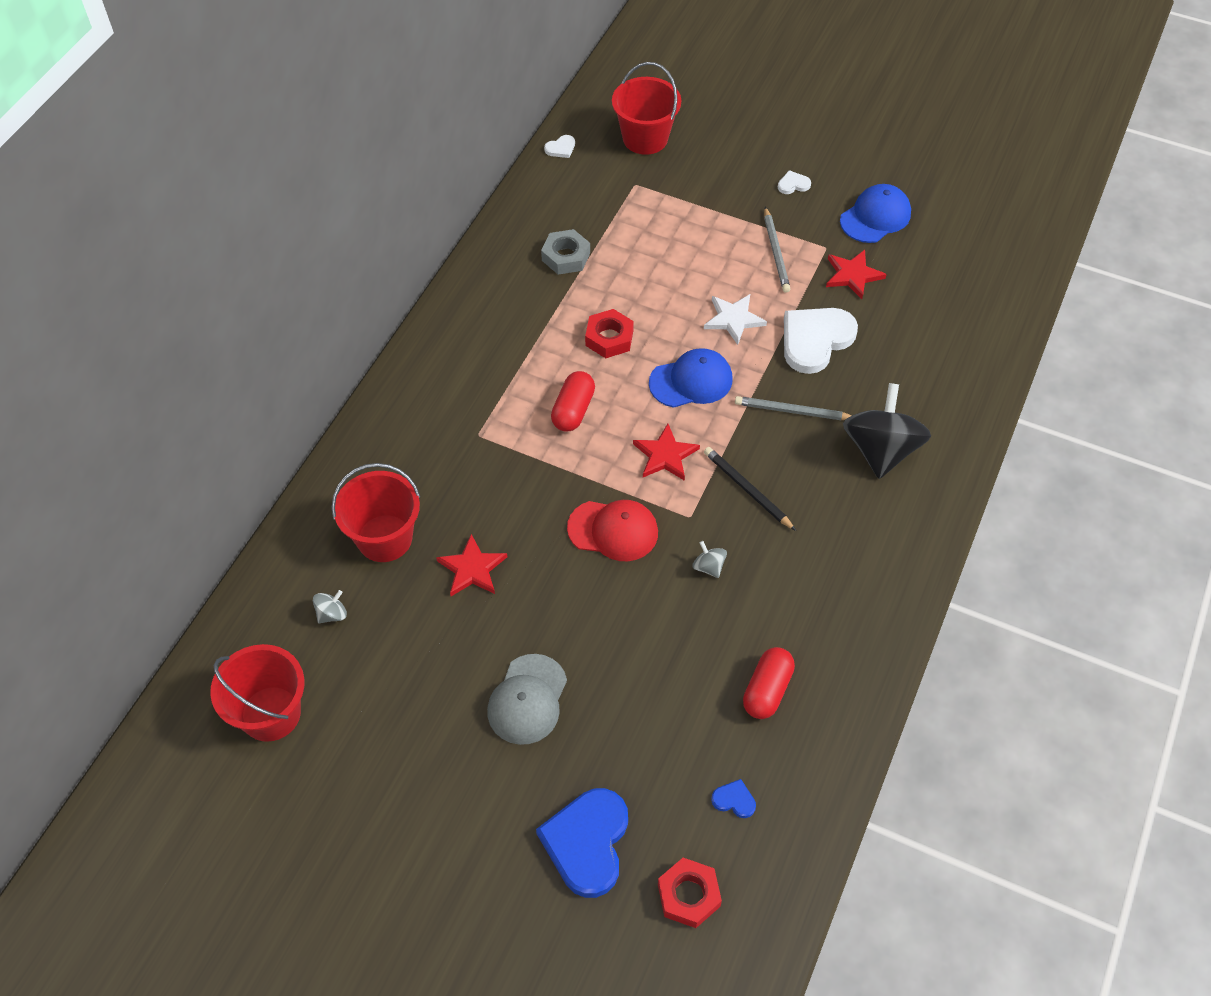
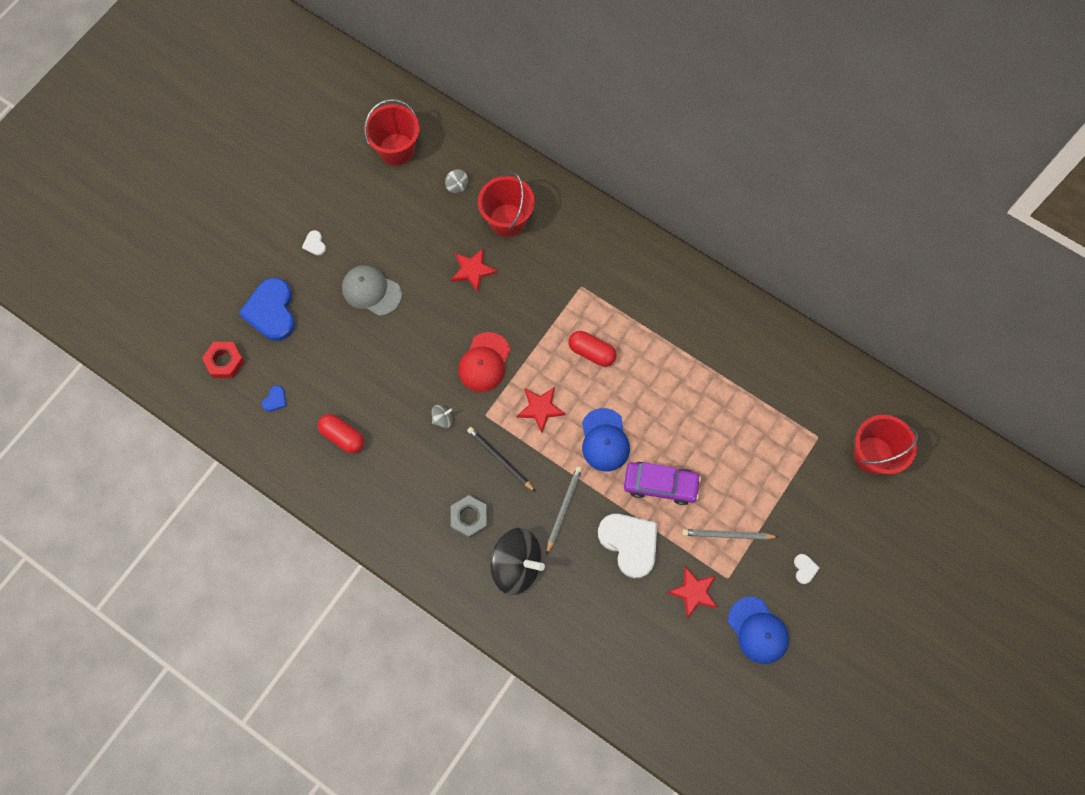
camera: 100 degrees right, 15 degrees up
blue heart [536,788,628,898] -> blue heart turned 120 degrees counterclockwise [238,278,295,341]
grey nut [541,229,590,275] -> grey nut moved to [451,495,488,538]
white heart [544,135,575,158] -> white heart moved to [302,230,326,256]
red nut [585,309,634,358] -> none
white star [704,294,767,345] -> purple car [624,462,701,505]
black pencil [704,447,796,531] -> black pencil turned 105 degrees counterclockwise [467,427,536,492]

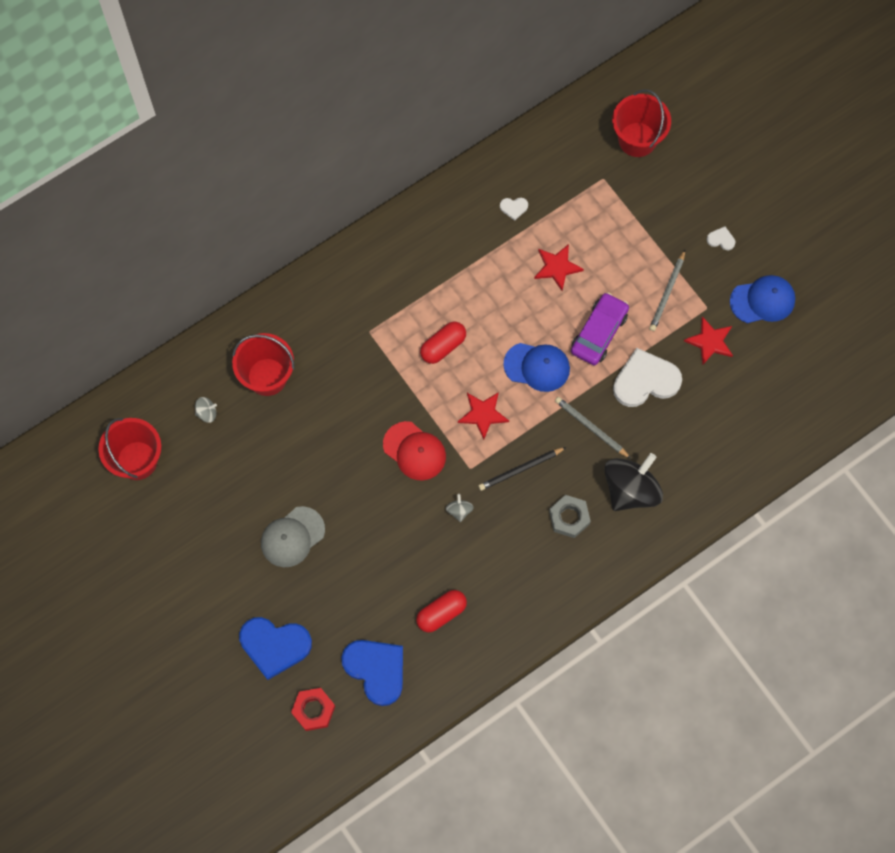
camera: 70 degrees left, 0 degrees up
blue heart [262,385,287,412] -> blue heart [341,640,403,706], size x2.36
white heart [302,230,326,256] -> white heart moved to [500,198,528,221]
red star [451,248,498,293] -> red star moved to [534,244,584,291]

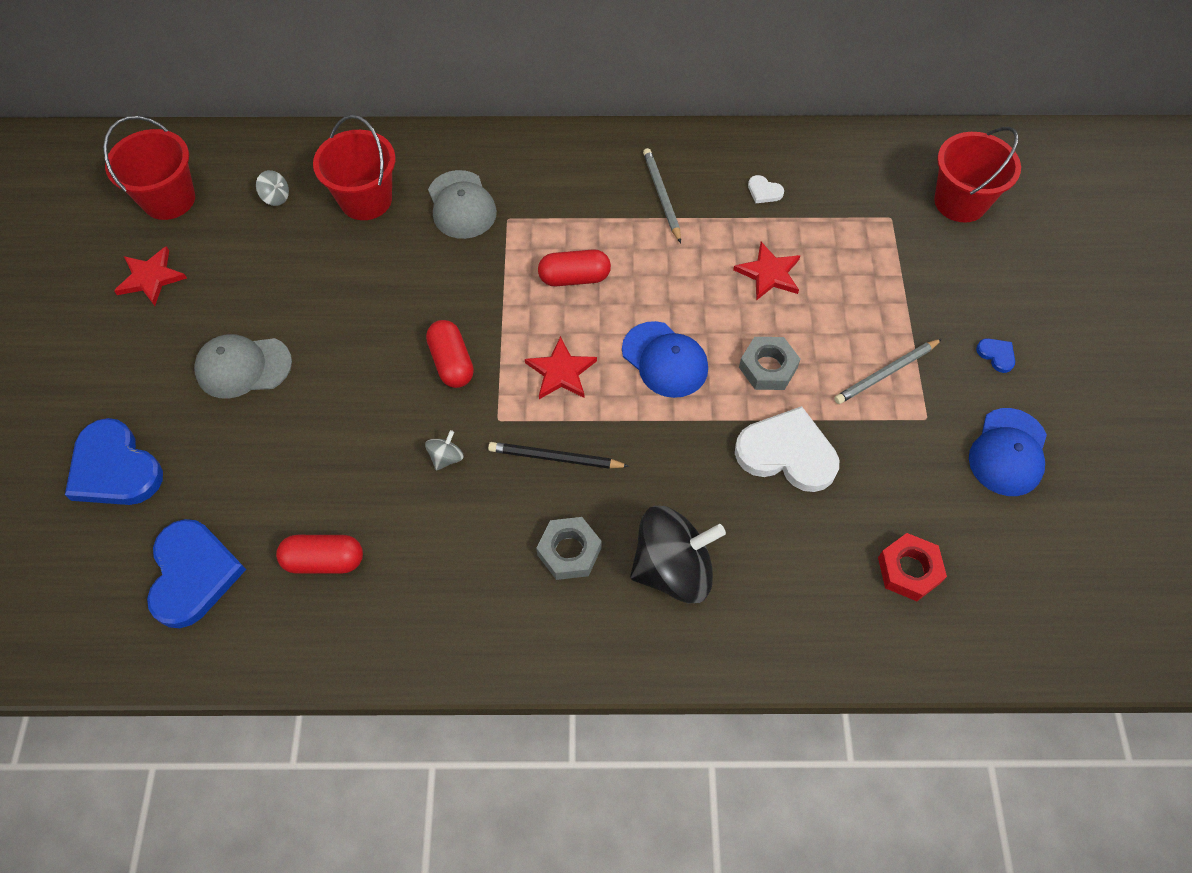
camera: 35 degrees right, 10 degrees down
red nut [291,688,335,731] -> red nut moved to [878,533,947,601]
red cap [383,421,446,480] -> red capsule [426,320,474,388]
grey pencil [555,397,631,459] -> grey pencil moved to [643,148,681,243]
purple car [571,292,629,365] -> grey nut [739,337,800,390]
red star [684,316,733,366] -> red star moved to [114,246,187,306]
white heart [707,226,735,250] -> blue heart [976,338,1015,373]
blue cap [730,275,795,323] -> blue cap turned 90 degrees clockwise [969,408,1047,496]
none -> grey cap [428,170,497,239]

